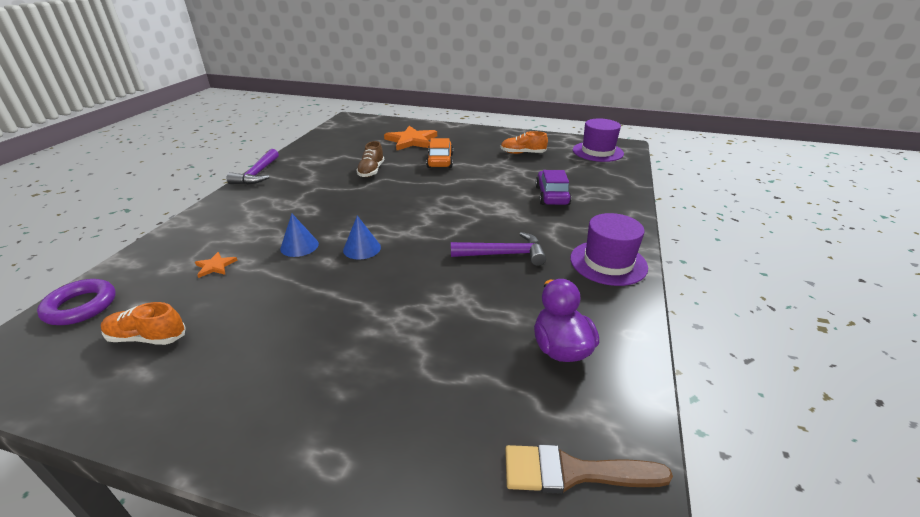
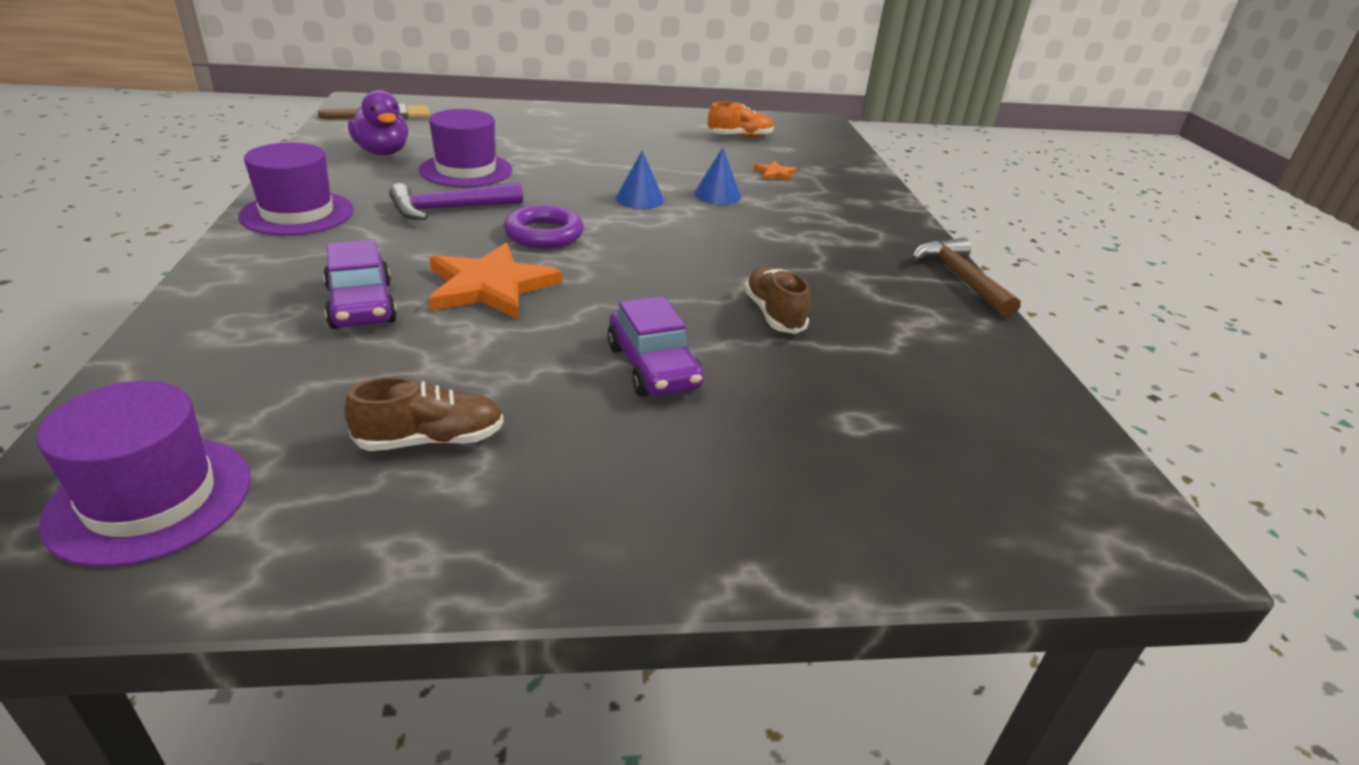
camera: 155 degrees right, 0 degrees up
purple ring [37,279,116,325] -> purple ring moved to [504,205,584,248]
purple hammer [226,149,279,185] -> brown hammer [911,238,1021,318]
orange star [384,126,437,150] -> orange star moved to [429,243,562,319]
orange car [426,138,453,168] -> purple car [607,296,704,396]
orange shoe [501,131,548,154] -> brown shoe [344,377,504,451]
none -> purple hat [419,109,512,187]

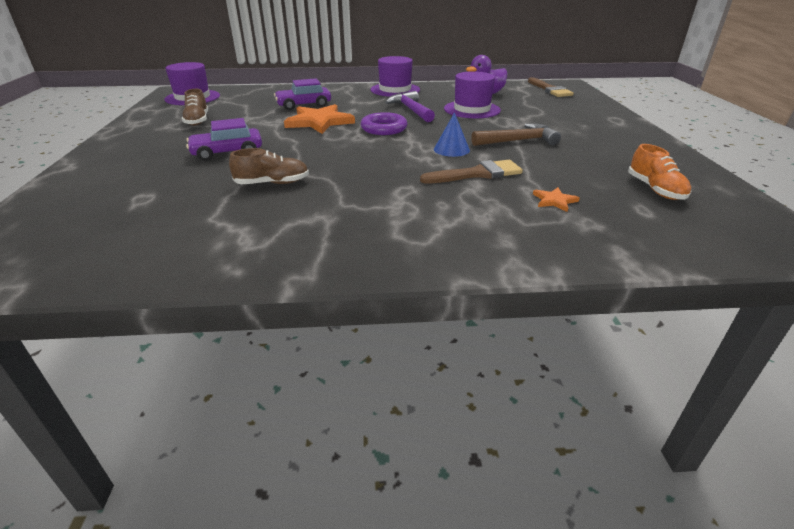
camera: 95 degrees right, 0 degrees up
blue cone [694,148,741,205] -> brown brush [420,160,523,184]
brown hammer [911,238,1021,318] -> brown hammer moved to [471,123,561,146]

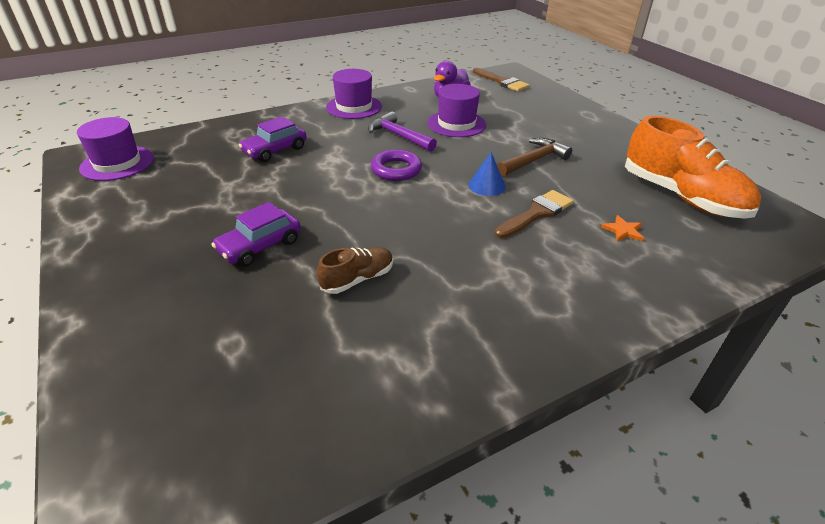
camera: 25 degrees left, 5 degrees up
brown shoe [182,89,208,126] -> none
orange star [284,104,355,134] -> none
orange shoe [628,144,691,200] -> orange shoe [625,116,761,219], size x2.03

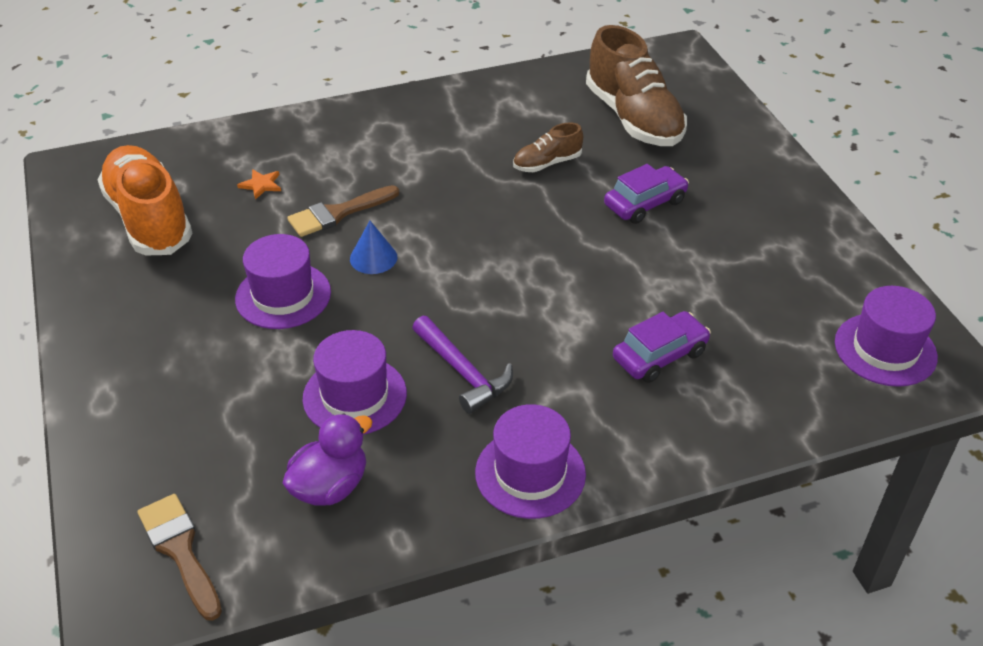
camera: 170 degrees left, 5 degrees up
purple ring [371,149,422,181] -> none
brown hammer [497,138,572,176] -> purple hat [235,234,331,329]
none -> brown shoe [586,25,687,146]

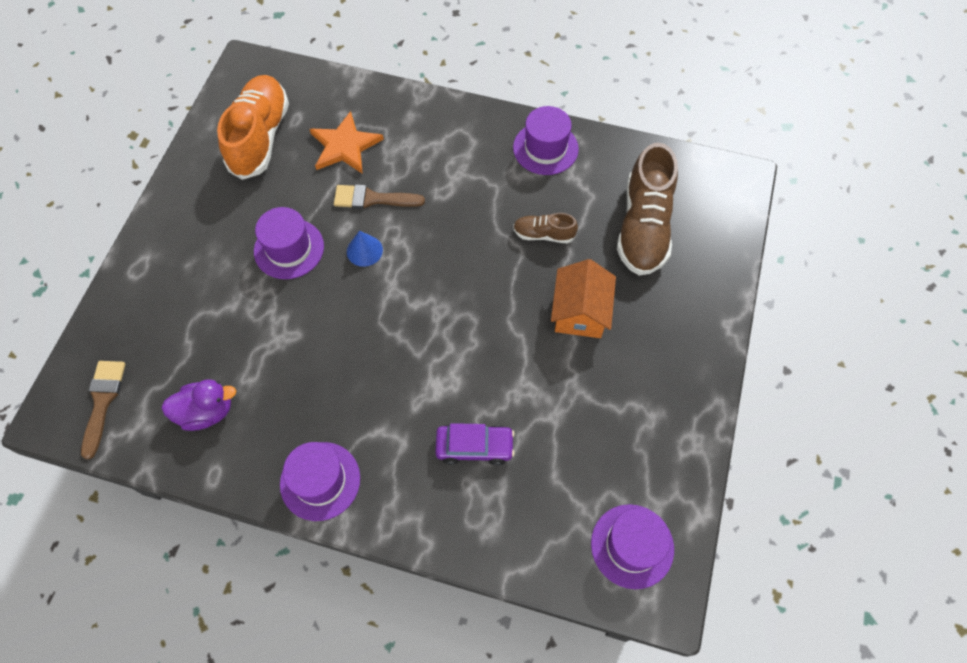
camera: 35 degrees right, 20 degrees up
orange star [237,169,281,200] -> orange star [310,111,384,174], size x2.19
purple hat [303,330,407,435] -> purple hat moved to [513,106,579,175]
purple hammer [412,316,513,414] -> none
purple car [604,164,689,224] -> orange house [551,259,616,338]

